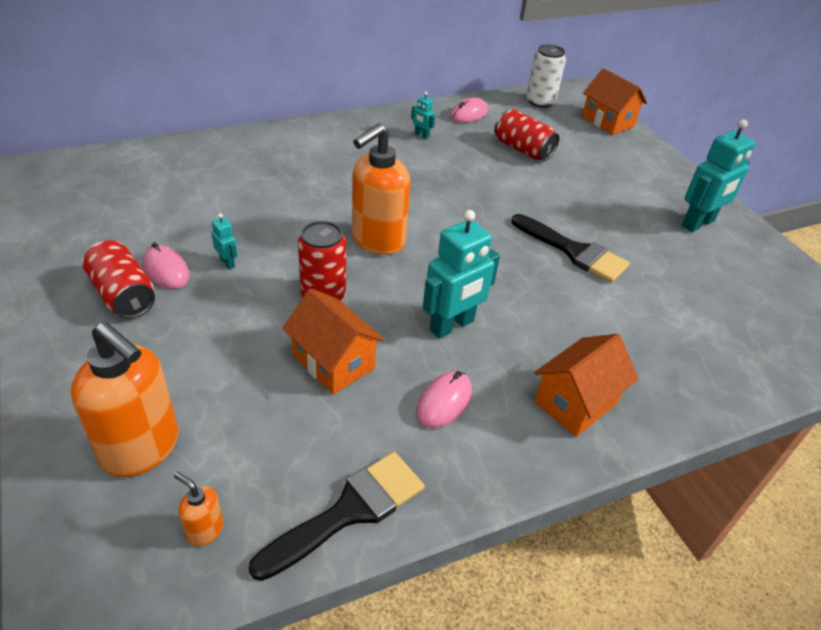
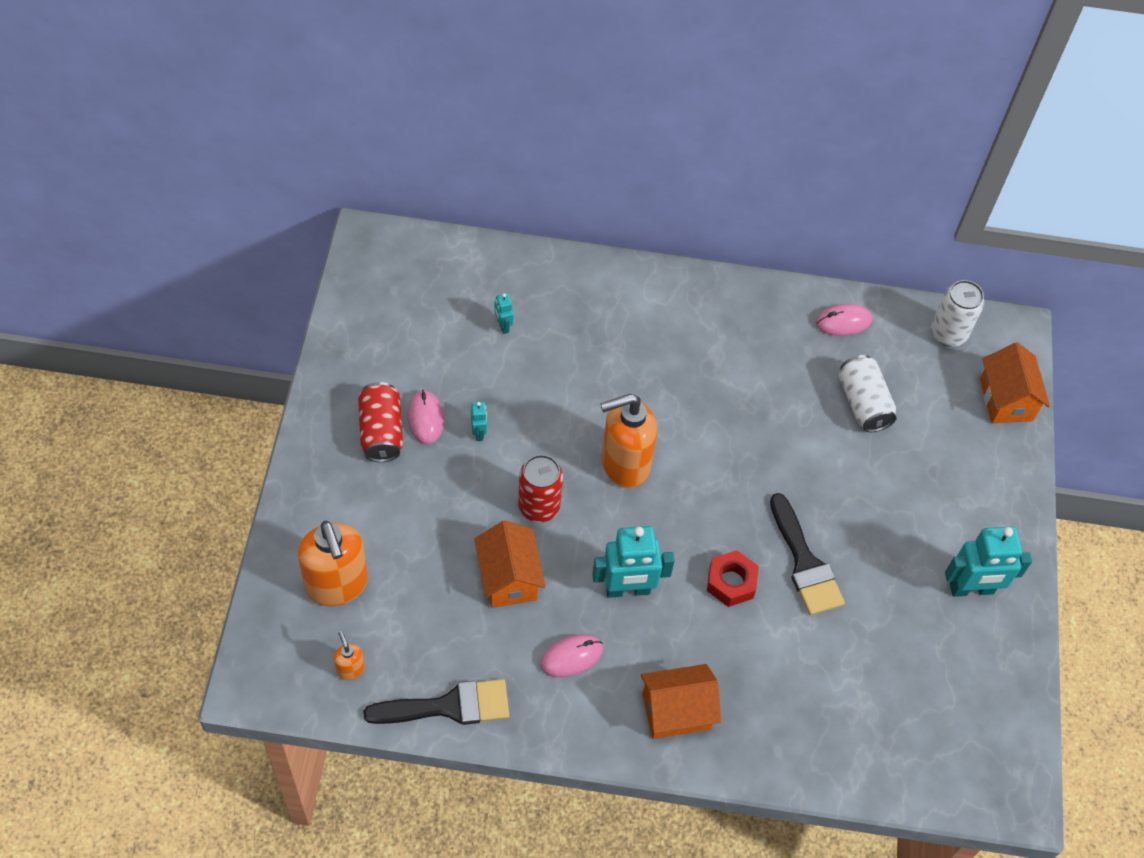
camera: 30 degrees right, 15 degrees up
turquoise robot [411,92,435,139] -> turquoise robot moved to [494,293,514,334]
red can [494,109,559,161] -> white can [839,355,897,432]
none -> red nut [707,550,759,607]

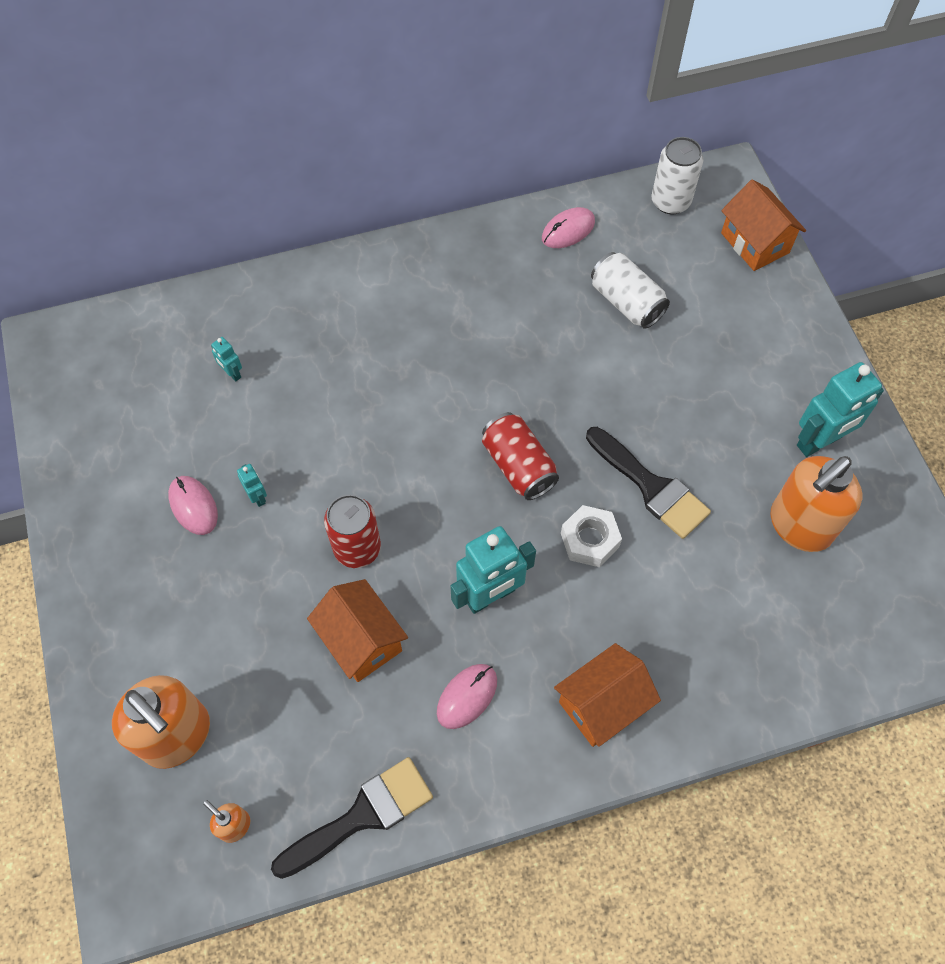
camera: 20 degrees left, 5 degrees up
red can [358,382,403,462] -> red can moved to [482,412,559,500]
orange soap dispenser [600,394,657,488] -> orange soap dispenser moved to [770,456,862,552]
red nut [707,550,759,607] -> white nut [561,505,622,567]

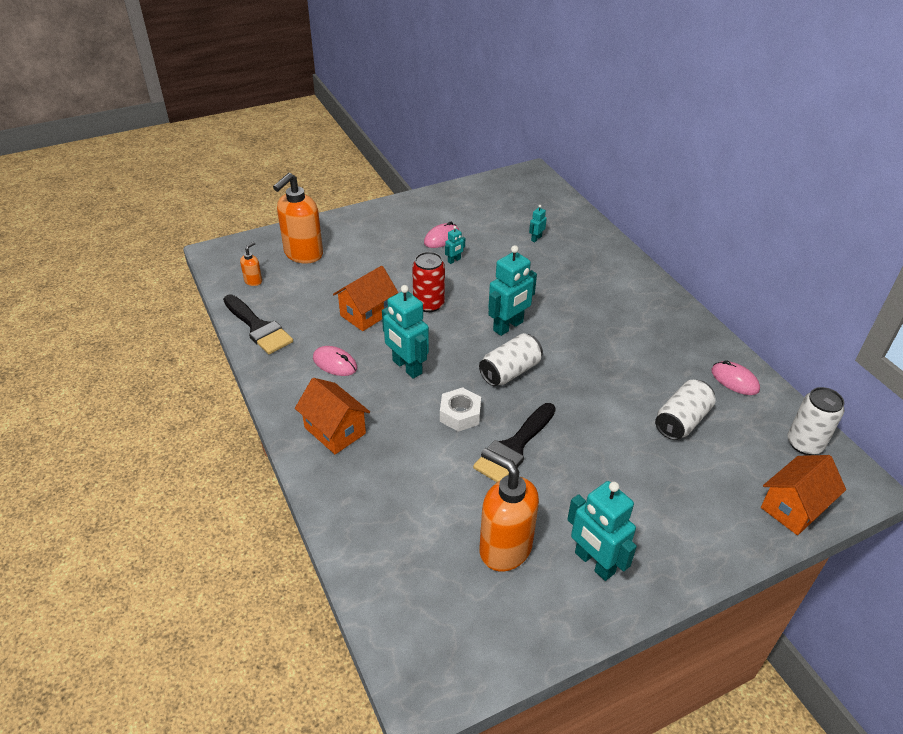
camera: 80 degrees right, 20 degrees down
red can [482,412,559,500] -> white can [479,333,543,386]
none -> turquoise robot [488,245,537,336]

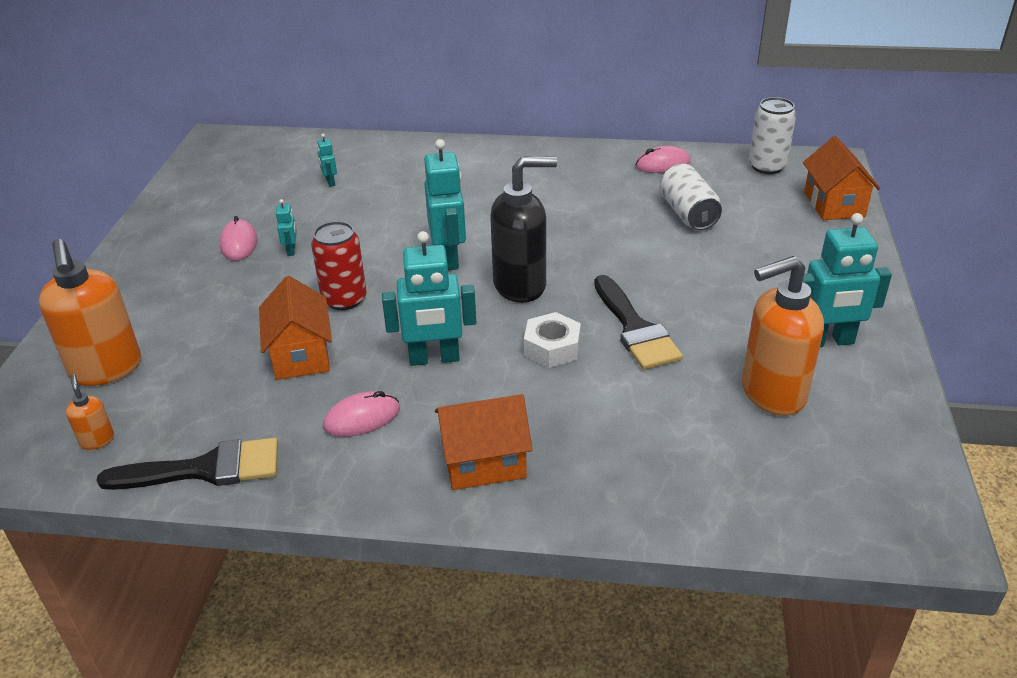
camera: 55 degrees left, 5 degrees down
white can [479,333,543,386] -> black soap dispenser [490,156,557,303]

